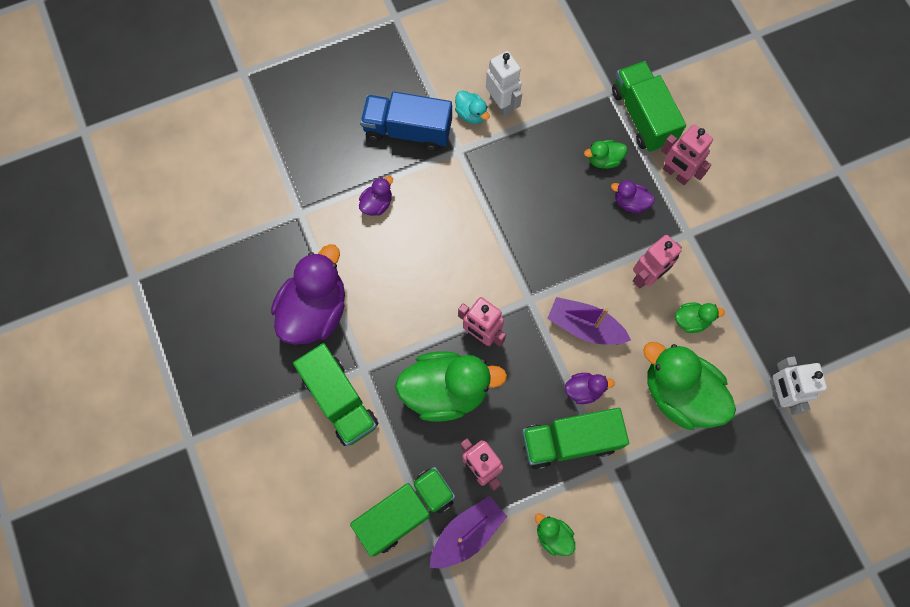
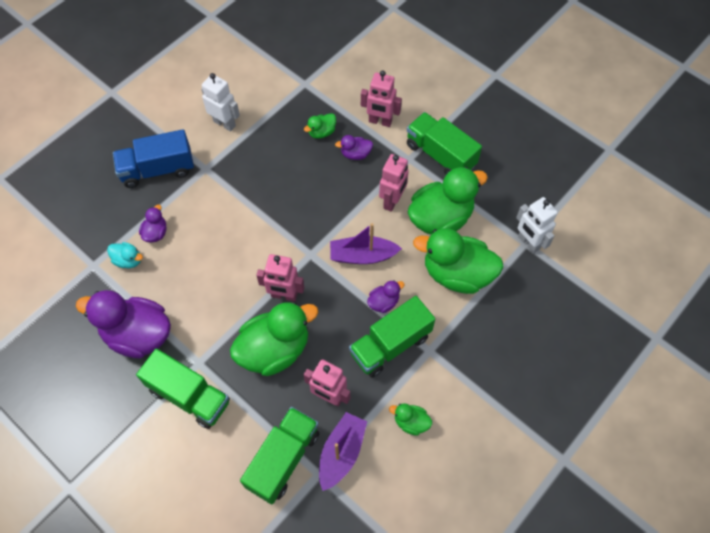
camera: 25 degrees left, 10 degrees down
purple duck [271,244,345,345] -> purple duck turned 75 degrees counterclockwise [76,290,171,358]
turquoise duck [455,90,490,124] -> turquoise duck moved to [107,242,143,268]
green truck [612,61,686,152] -> green truck moved to [407,112,482,175]
green duck [675,303,725,333] -> green duck [408,167,488,234], size x2.18

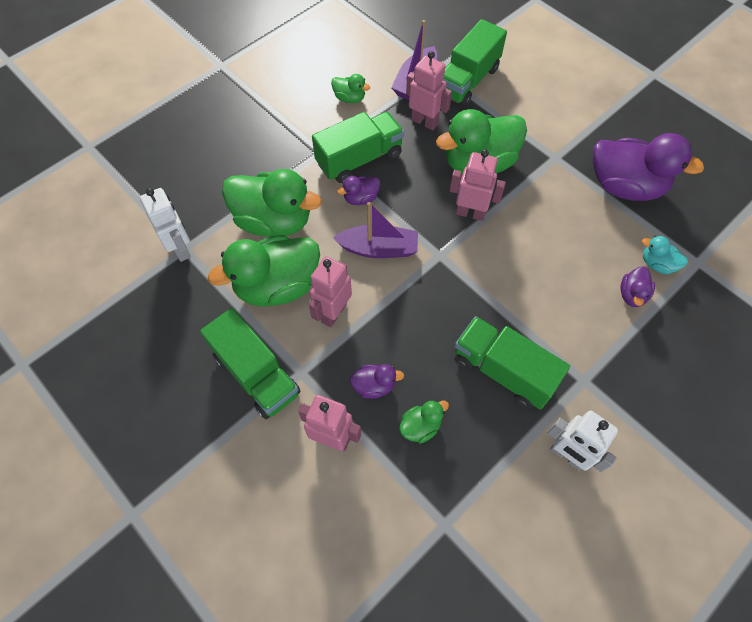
camera: 175 degrees left, 0 degrees up
blue truck [113,129,194,188] -> none
green truck [136,349,230,429] -> green truck moved to [454,316,570,409]

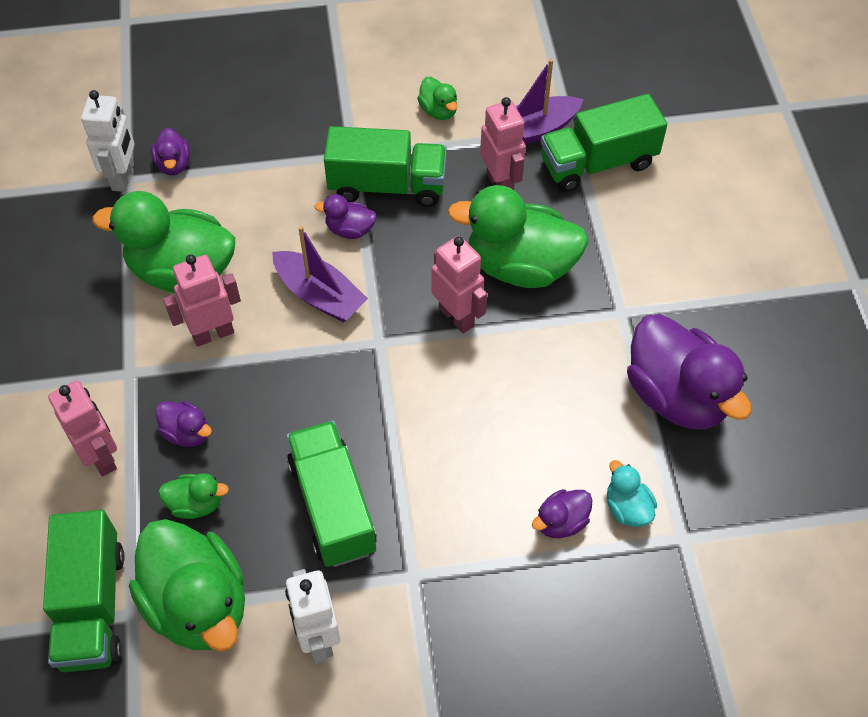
camera: 35 degrees right, 5 degrees down
green truck [200,308,300,419] -> green truck moved to [43,510,125,672]
green duck [222,169,321,237] -> green duck moved to [129,519,245,651]
none -> purple duck [151,128,190,175]

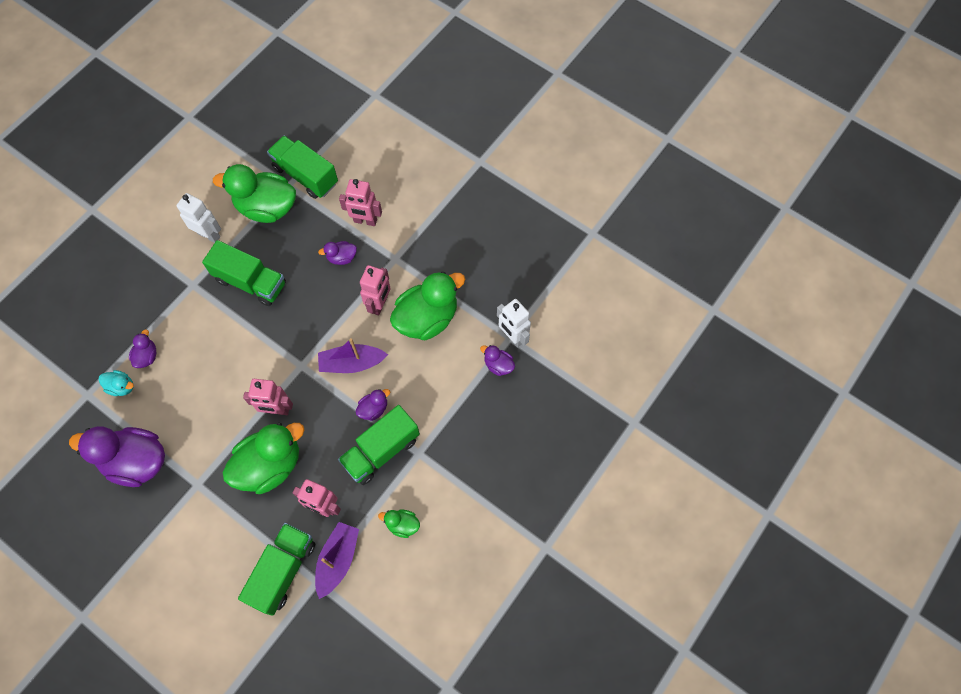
camera: 135 degrees right, 10 degrees up
green duck [158,473,229,519] -> none

